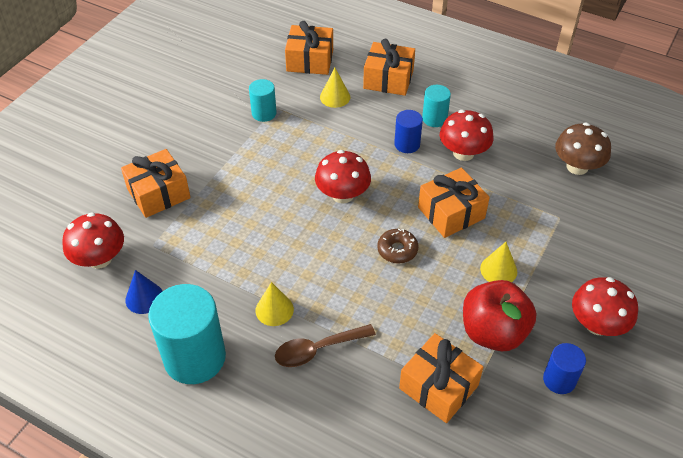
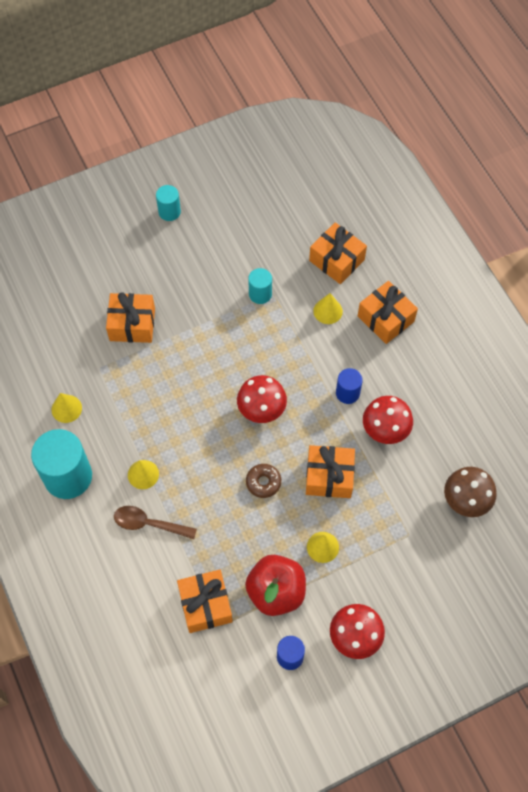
camera: 35 degrees right, 15 degrees up
red mushroom [62,212,124,269] -> none
blue cone [125,270,162,314] -> yellow cone [51,393,82,423]
turquoise cylinder [422,85,451,127] -> turquoise cylinder moved to [156,185,181,221]

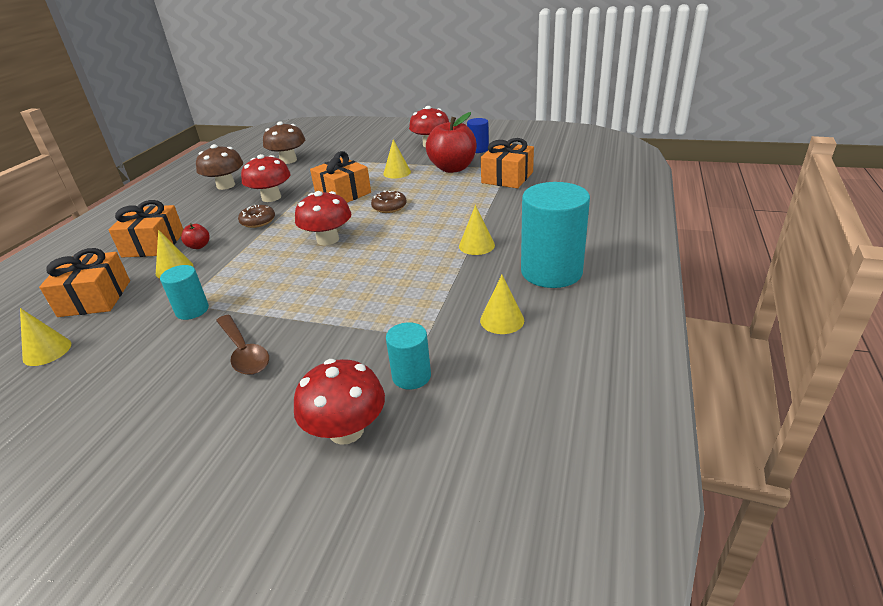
camera: 135 degrees left, 30 degrees down
orange gift [106,292,155,343] -> none
brown spoon [114,506,197,539] -> brown spoon moved to [216,315,269,375]
turquoise cylinder [156,185,181,221] -> turquoise cylinder moved to [386,322,431,389]
blue cylinder [336,368,363,404] -> brown donut [238,205,275,228]
none -> yellow cone [20,308,71,366]
none -> red apple [181,223,210,249]
none -> brown mushroom [196,144,243,190]
none -> red mushroom [294,359,385,445]

